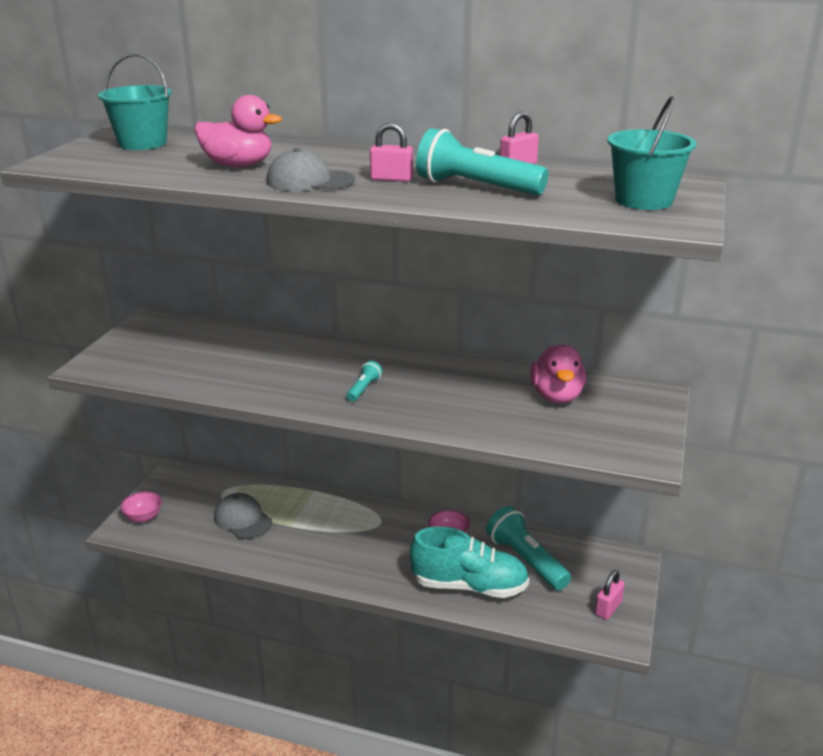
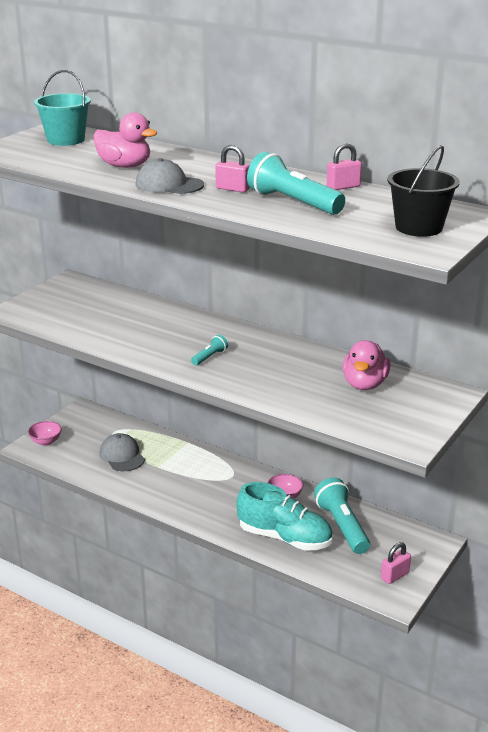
camera: 15 degrees right, 0 degrees up
turquoise bucket [607,96,697,210] -> black bucket [387,145,460,237]

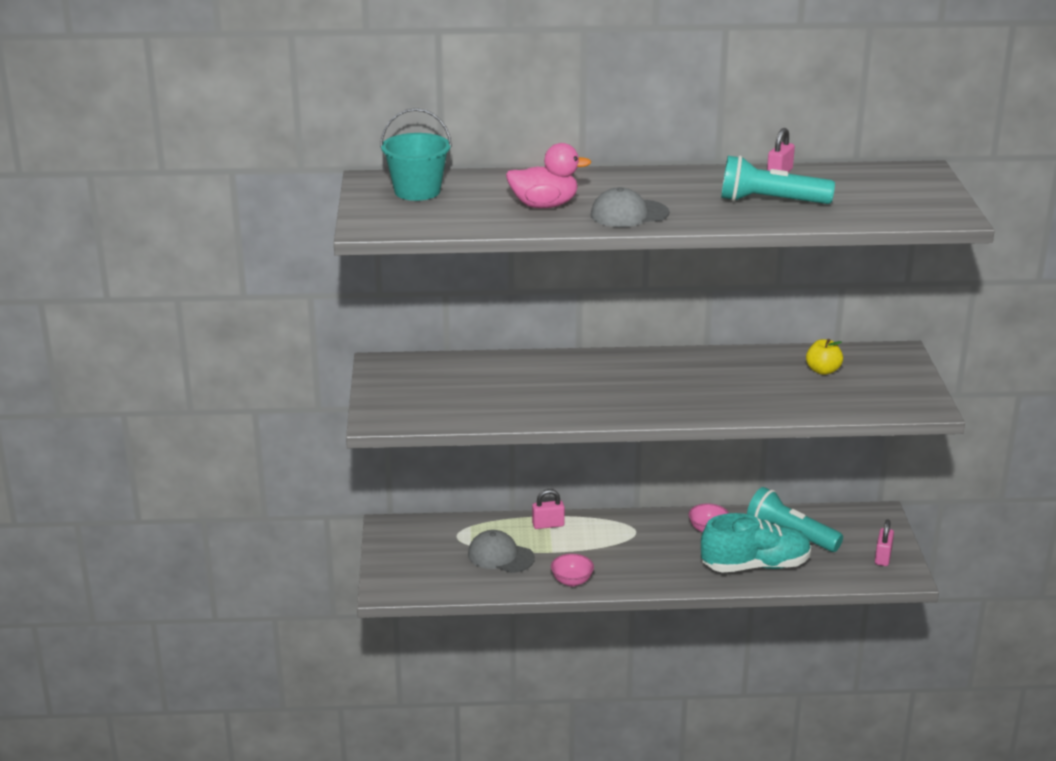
camera: 35 degrees left, 0 degrees up
pink bowl [28,421,62,445] -> pink bowl moved to [551,554,594,587]
turquoise flashlight [191,335,228,365] -> none
pink padlock [215,145,250,192] -> pink padlock moved to [532,489,565,529]
pink duck [342,340,391,390] -> yellow apple [806,339,843,375]
black bucket [387,145,460,237] -> none

